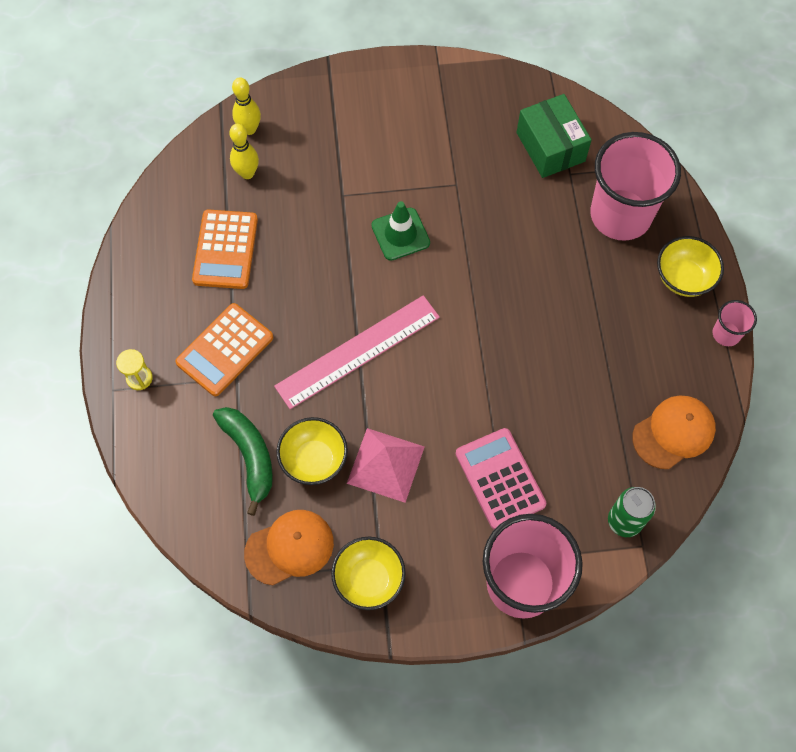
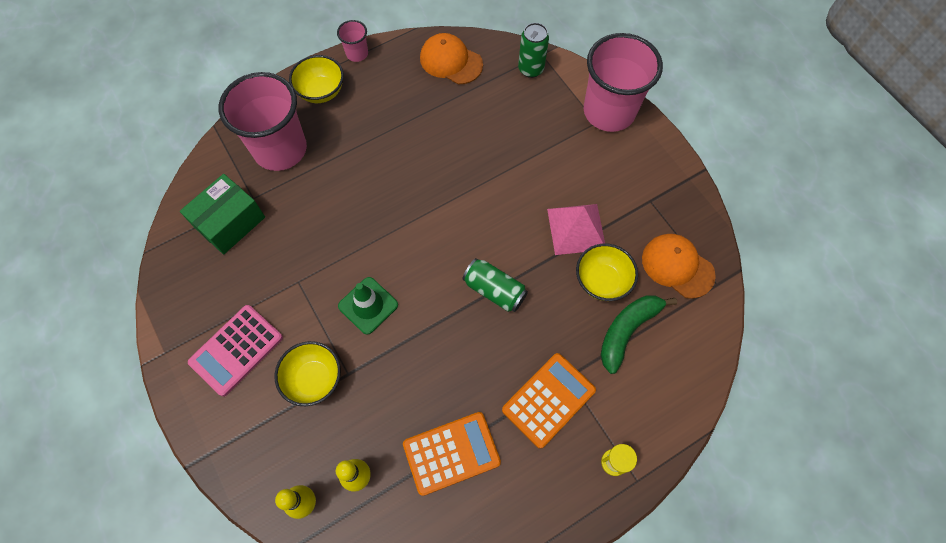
camera: 115 degrees left, 0 degrees up
orange calculator [175,303,273,396] -> orange calculator turned 60 degrees counterclockwise [502,353,596,449]
pink ruler [274,295,440,409] -> green can [462,258,528,312]
yellow bowl [331,537,406,610] -> yellow bowl moved to [275,341,341,406]
pink calculator [456,428,546,530] -> pink calculator moved to [188,305,283,396]

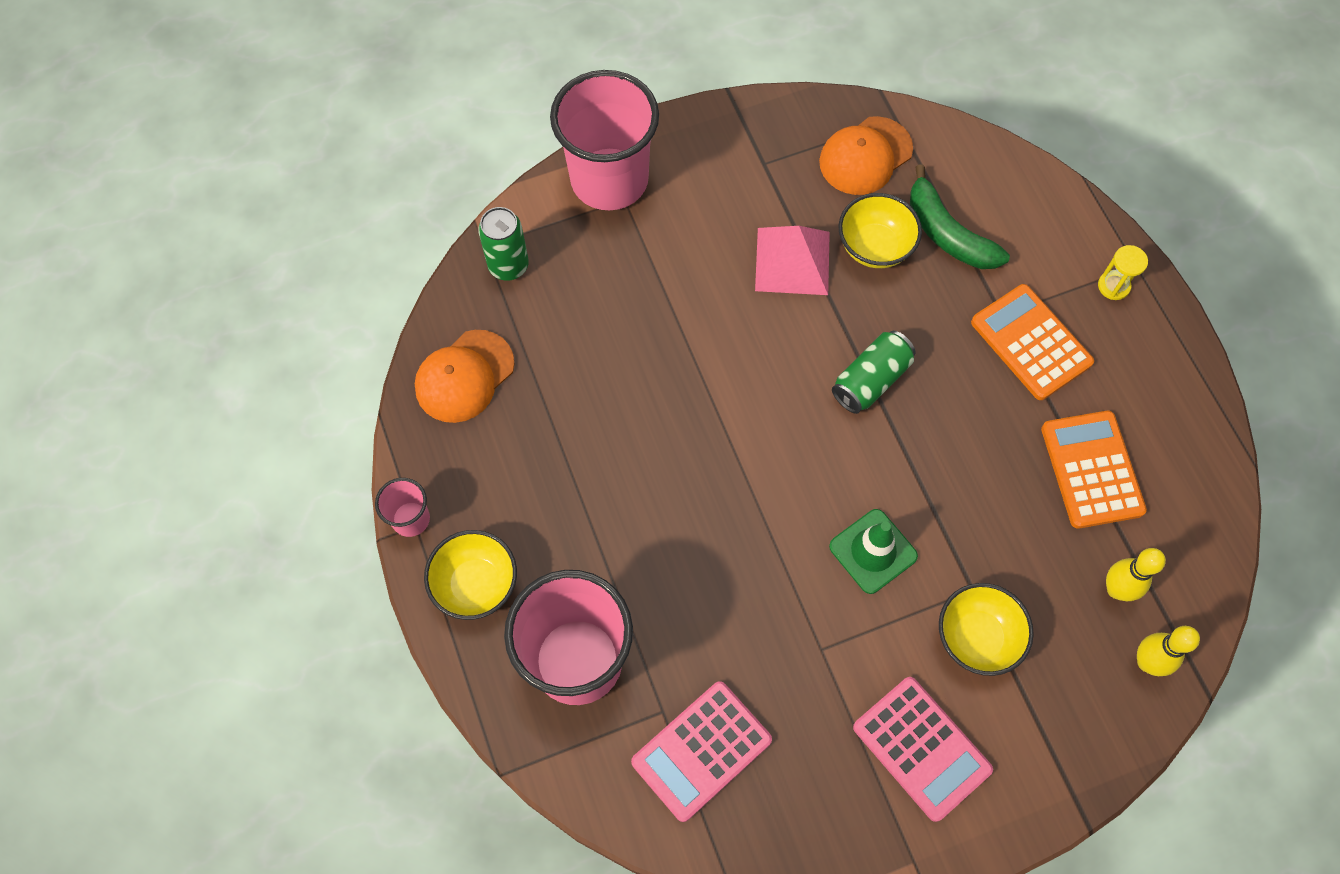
camera: 80 degrees left, 0 degrees up
green box [180,174,265,254] -> pink calculator [631,681,772,822]

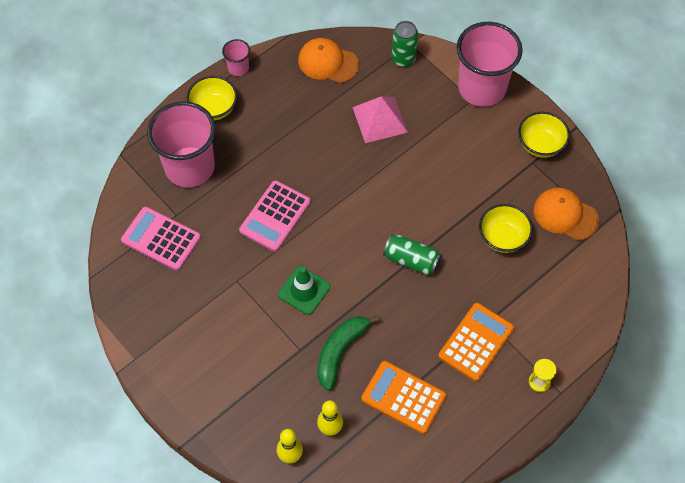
camera: 70 degrees right, 5 degrees down
pink pyramid [755,226,830,295] -> pink pyramid moved to [353,96,408,143]
pink calculator [853,677,993,822] -> pink calculator moved to [239,180,311,252]
green banana [910,165,1010,269] -> green banana moved to [317,315,380,391]
yellow bowl [939,583,1034,676] -> yellow bowl moved to [518,112,570,158]
orange calculator [1041,411,1147,529] -> orange calculator turned 120 degrees counterclockwise [361,361,446,434]

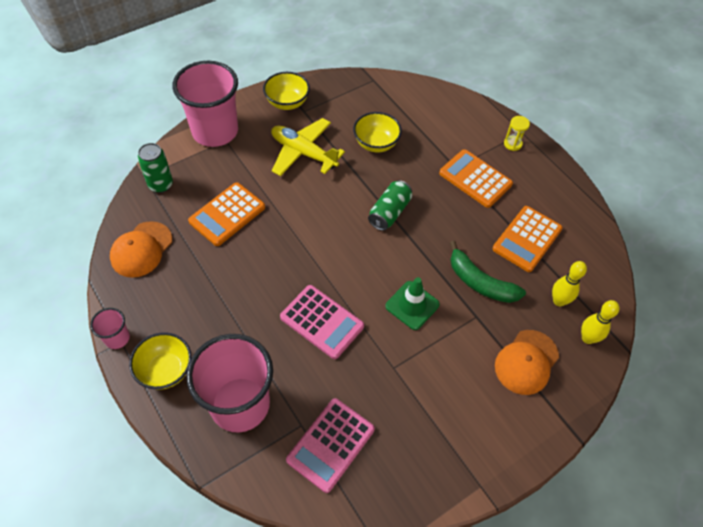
camera: 85 degrees left, 5 degrees down
pink pyramid [353,96,408,143] -> orange calculator [188,182,265,246]
orange cap [534,187,599,241] -> orange cap moved to [495,330,559,395]
none -> yellow plane [271,118,345,176]

